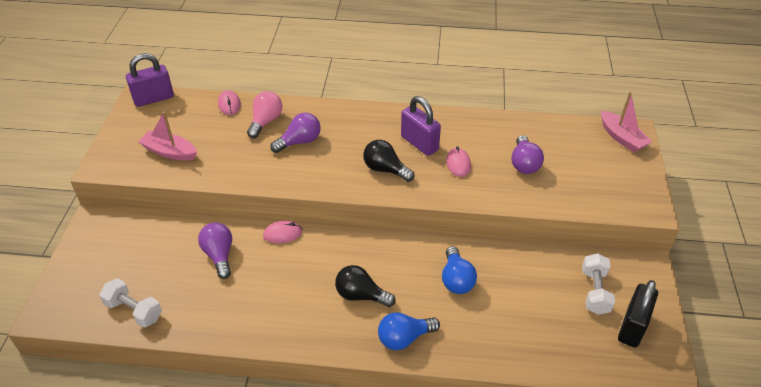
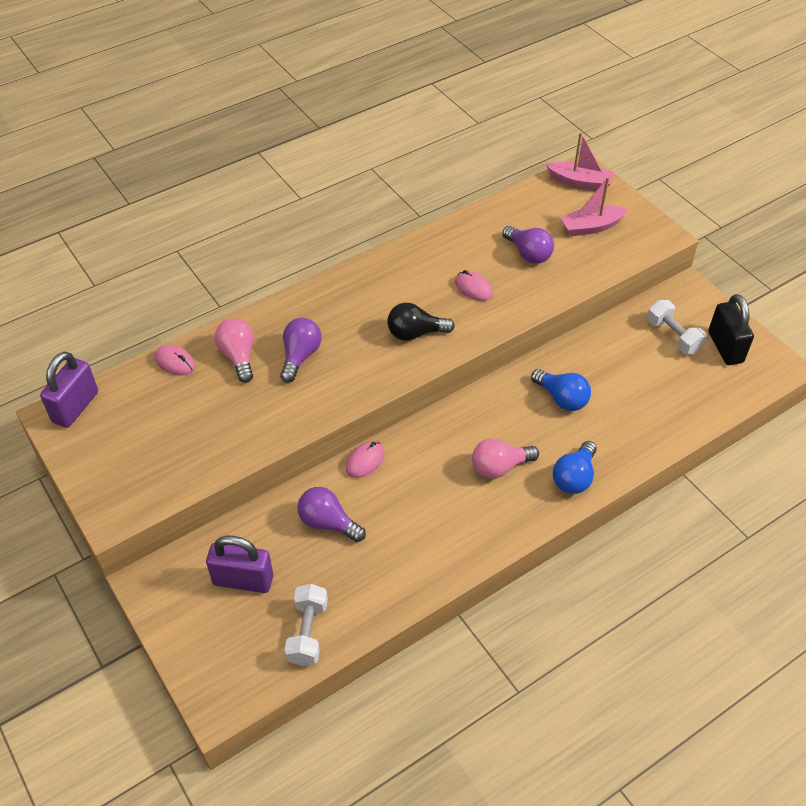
camera: 40 degrees left, 5 degrees up
white dumbbell [99,279,162,328] -> white dumbbell turned 75 degrees counterclockwise [284,584,328,666]
pink boat [138,111,197,160] -> pink boat moved to [560,177,628,236]
black light bulb [335,265,396,307] -> pink light bulb [472,438,539,479]
purple padlock [401,96,441,156] -> purple padlock moved to [206,535,273,593]

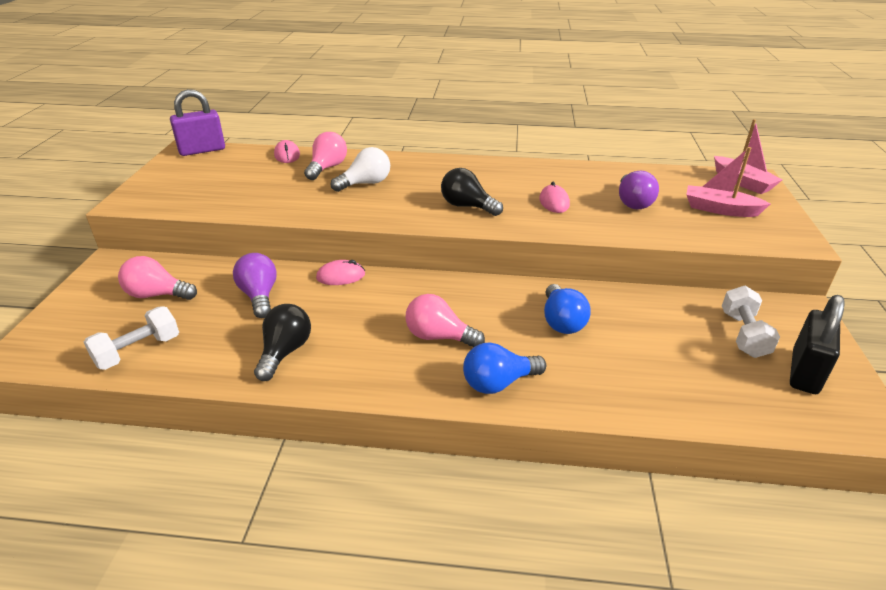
camera: 40 degrees right, 15 degrees down
purple padlock [206,535,273,593] -> pink light bulb [118,256,197,300]
purple light bulb [280,318,322,383] -> white light bulb [331,147,390,192]
none -> black light bulb [254,304,311,381]

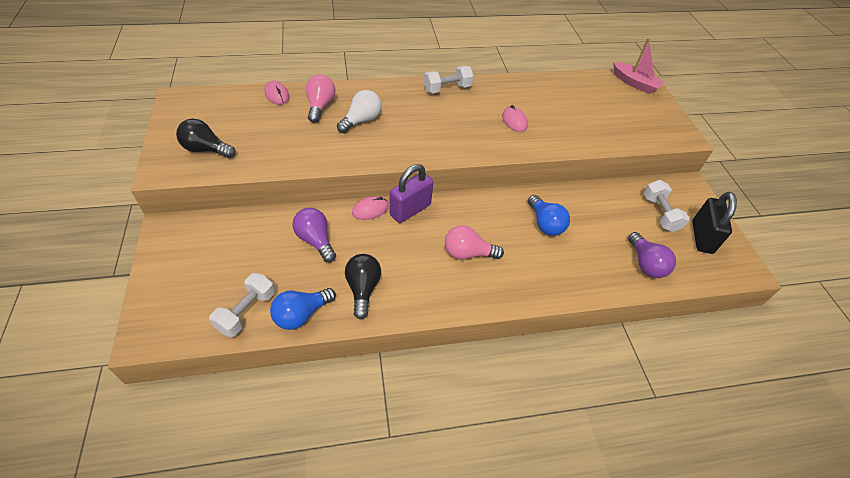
camera: 20 degrees left, 15 degrees up
pink light bulb [118,256,197,300] -> none
purple padlock [170,89,225,156] -> purple padlock moved to [389,164,433,223]
black light bulb [441,168,503,216] -> black light bulb moved to [176,119,236,158]
blue light bulb [463,342,546,394] -> blue light bulb moved to [270,288,336,330]
purple light bulb [619,171,659,210] -> purple light bulb moved to [628,232,676,278]
pink boat [686,147,770,217] -> none
none -> white dumbbell [424,66,473,93]

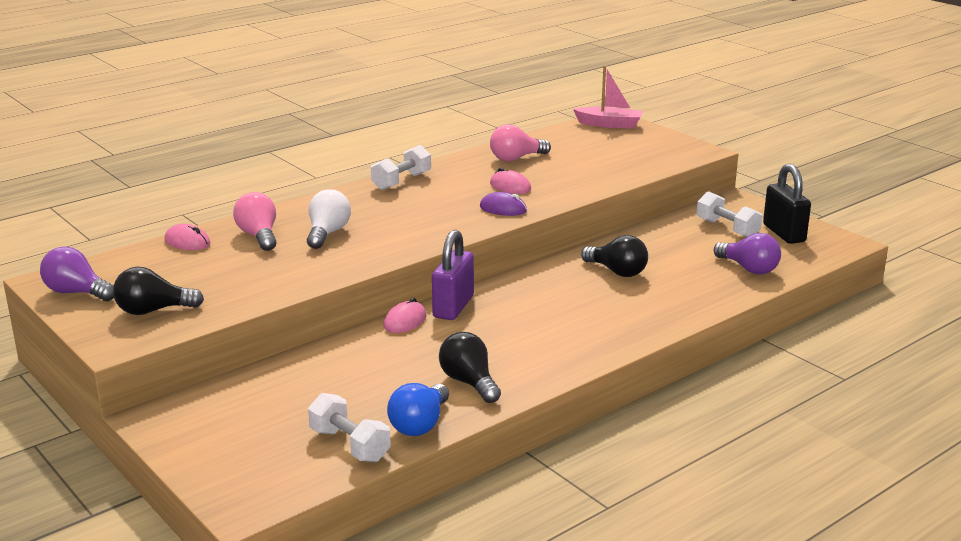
camera: 25 degrees left, 25 degrees down
white dumbbell [209,273,275,337] -> white dumbbell turned 45 degrees counterclockwise [308,393,391,462]
purple light bulb [292,208,336,262] -> purple light bulb moved to [40,247,114,301]
pink light bulb [445,225,504,260] -> pink light bulb moved to [490,124,551,161]
blue light bulb [528,195,570,236] -> black light bulb [581,235,648,277]
none -> purple mouse [480,192,527,216]

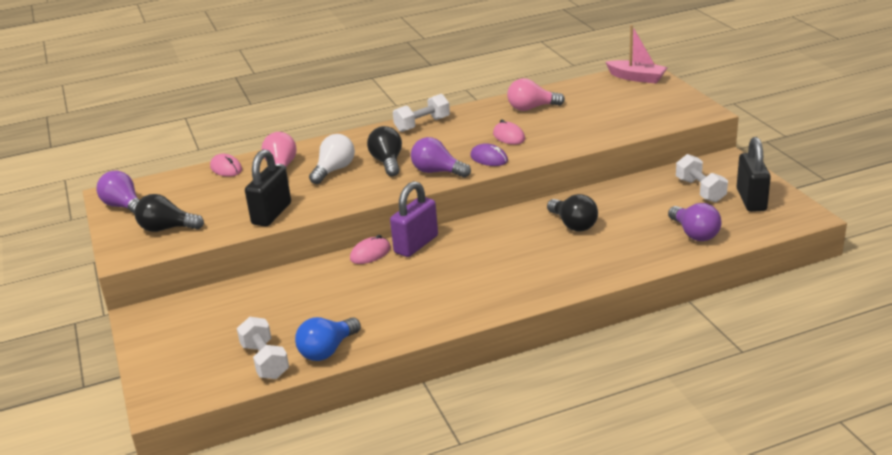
camera: 20 degrees right, 5 degrees up
black light bulb [439,332,501,403] -> black light bulb moved to [367,126,402,176]
none -> black padlock [245,149,291,226]
none -> purple light bulb [411,137,471,178]

